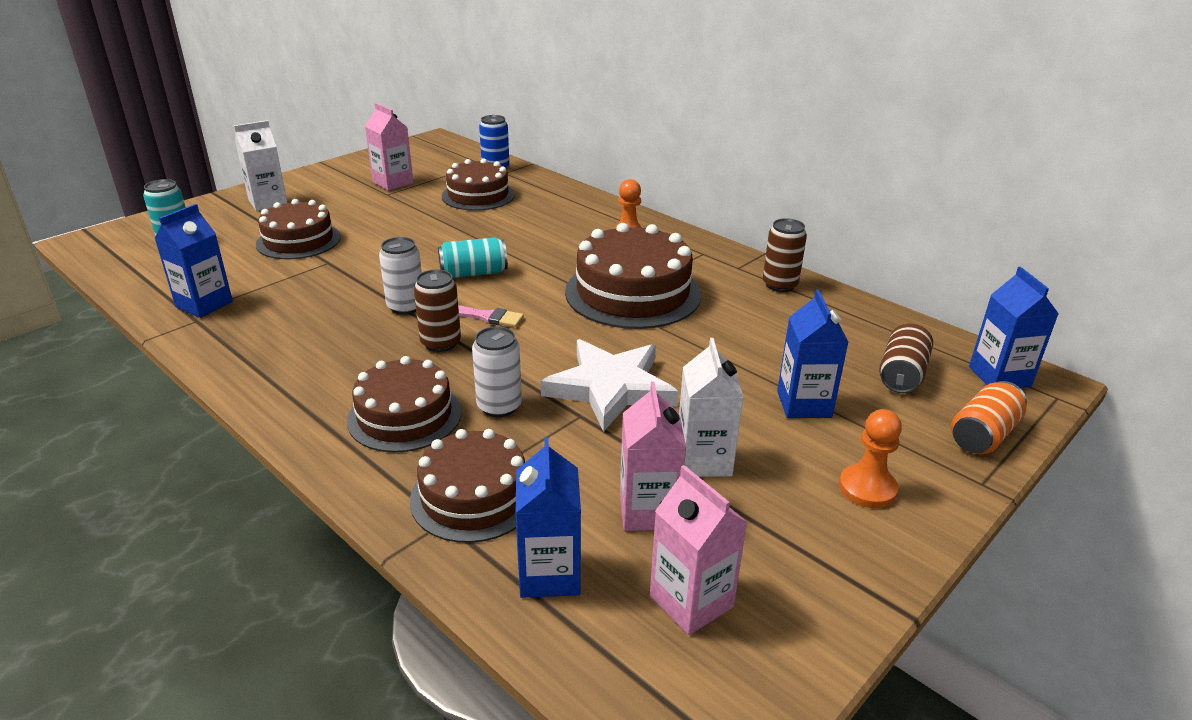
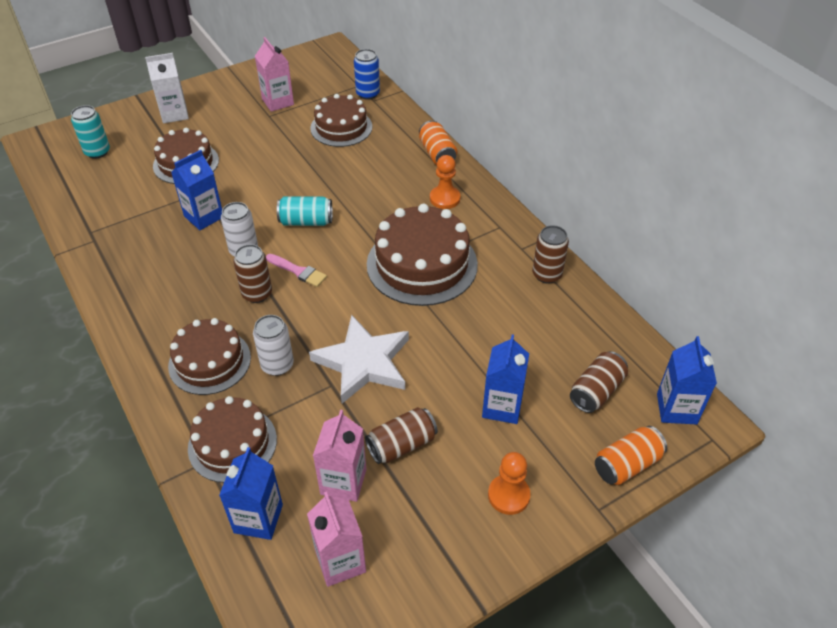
camera: 15 degrees right, 15 degrees up
blue carton [154,204,233,318] -> blue carton moved to [171,150,222,230]
white carton [679,338,744,477] -> brown can [365,407,438,464]
none -> orange can [419,120,457,165]

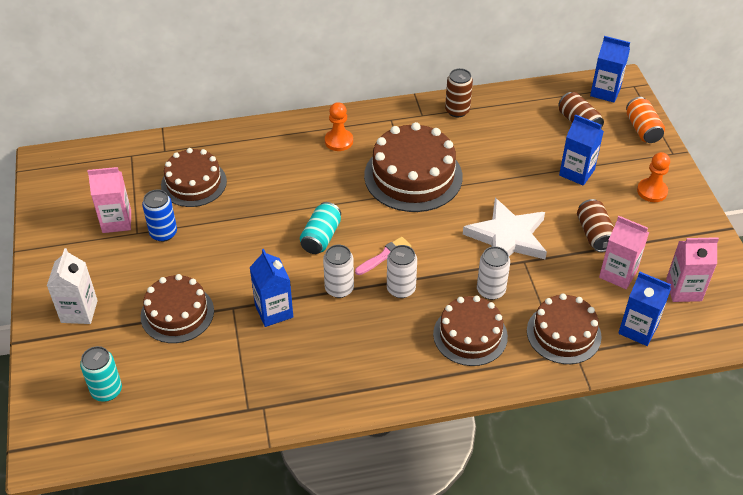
camera: 70 degrees left, 0 degrees up
brown can [233,244,272,303] -> white can [387,245,417,298]
blue can [354,49,380,100] -> blue can moved to [142,190,177,242]
orange can [419,120,457,165] -> none

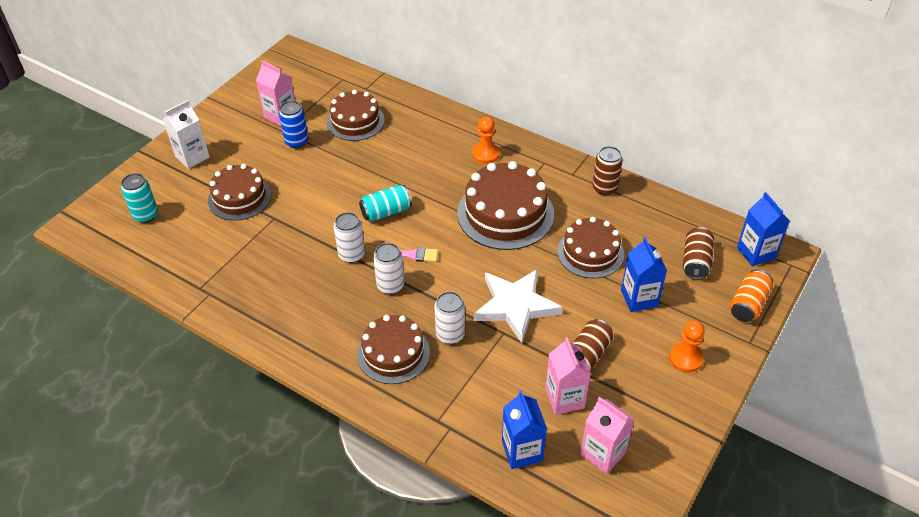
camera: 45 degrees right, 0 degrees up
blue carton [250,249,293,327] -> none
brown cake [527,294,602,364] -> brown cake moved to [557,217,624,278]

